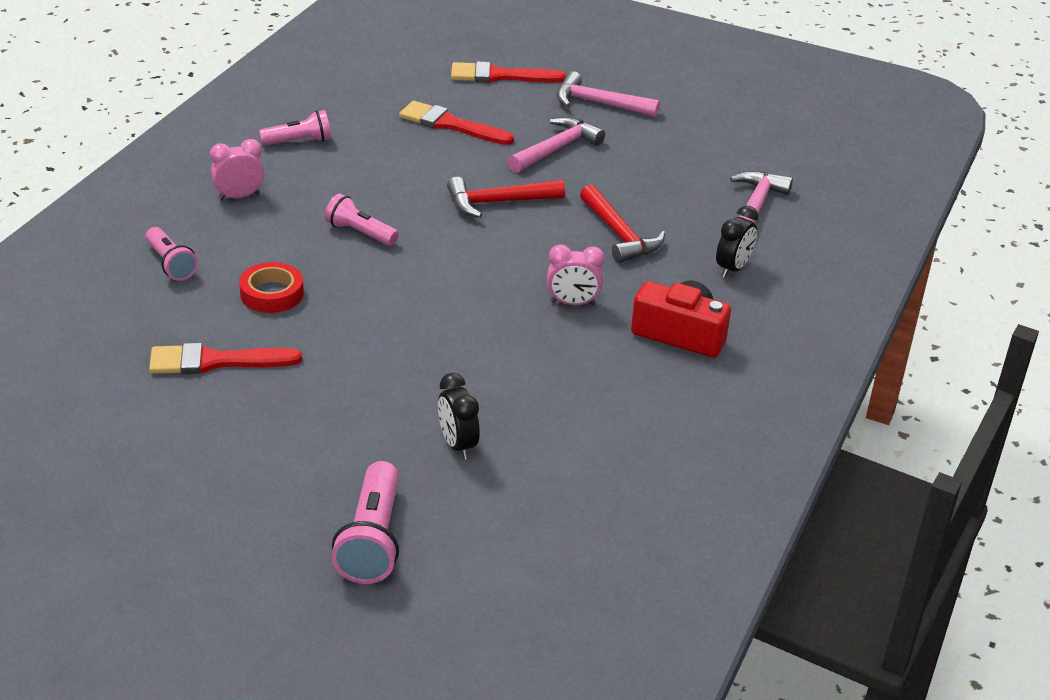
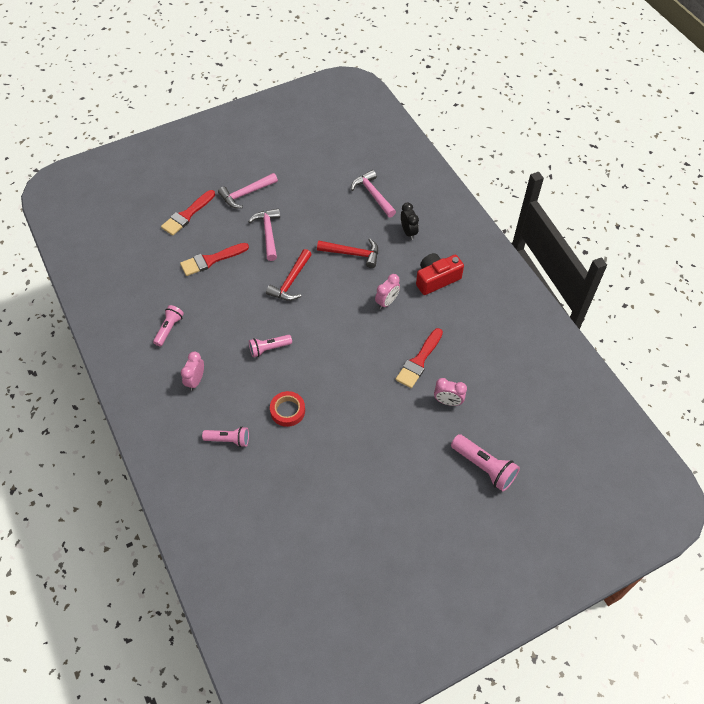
camera: 50 degrees left, 20 degrees up
red brush [149,343,302,374] -> red brush moved to [395,328,443,388]
black clock [438,373,480,460] -> pink clock [434,378,467,406]

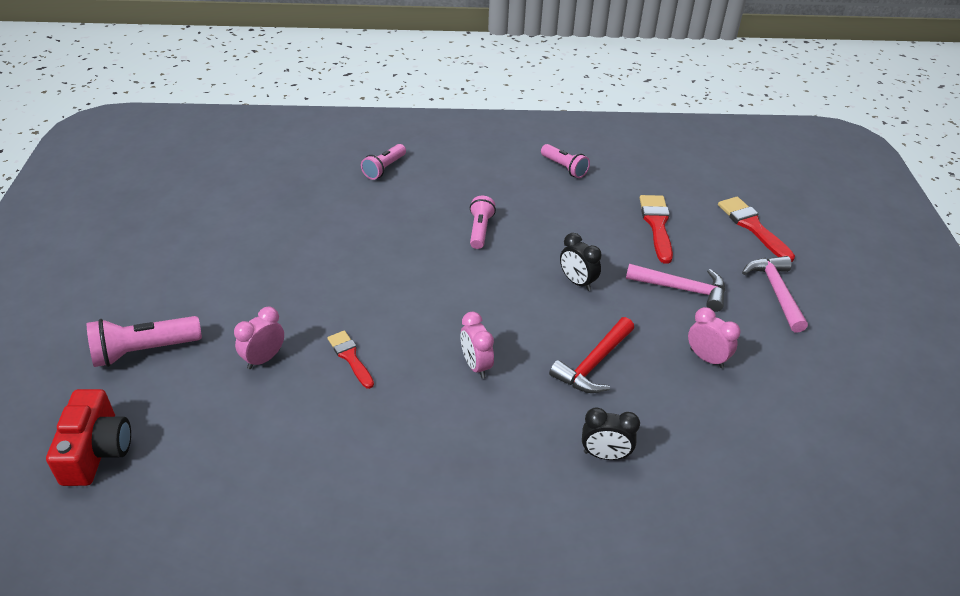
camera: 115 degrees right, 15 degrees down
pink clock [181,351,204,391] -> pink clock moved to [688,307,741,368]
red hammer [266,249,312,301] -> black clock [560,233,602,291]
red tape [270,391,305,427] -> none
pink hammer [351,170,396,218] -> none
red brush [395,328,443,388] -> red brush [327,331,374,389], size x0.66
red camera [416,253,464,295] -> red camera moved to [46,389,131,486]

